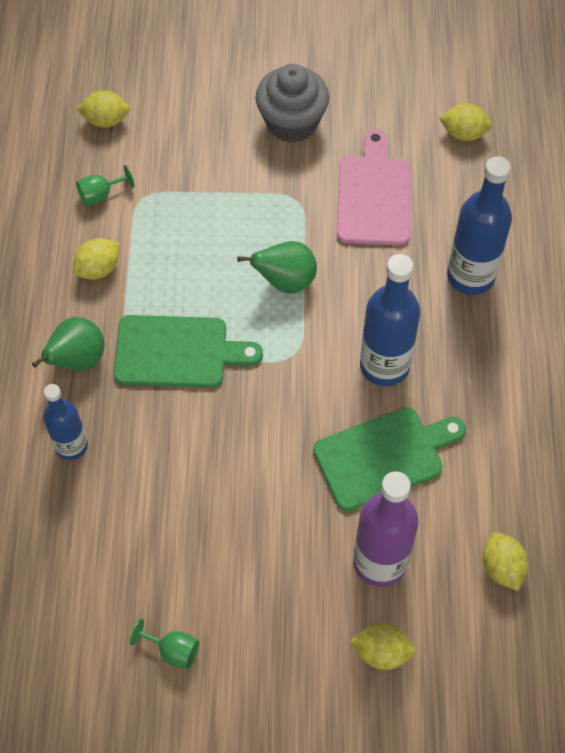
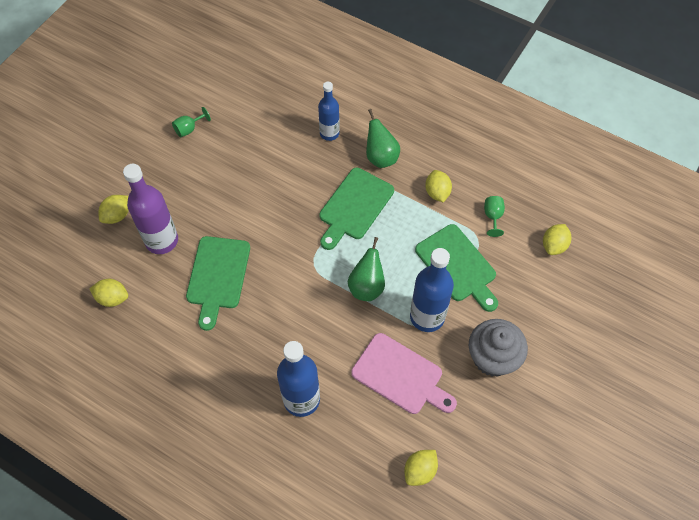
camera: 120 degrees right, 0 degrees up
blue bottle [360,254,420,387] -> blue bottle moved to [410,248,454,332]
none -> green cutting board [415,224,498,312]

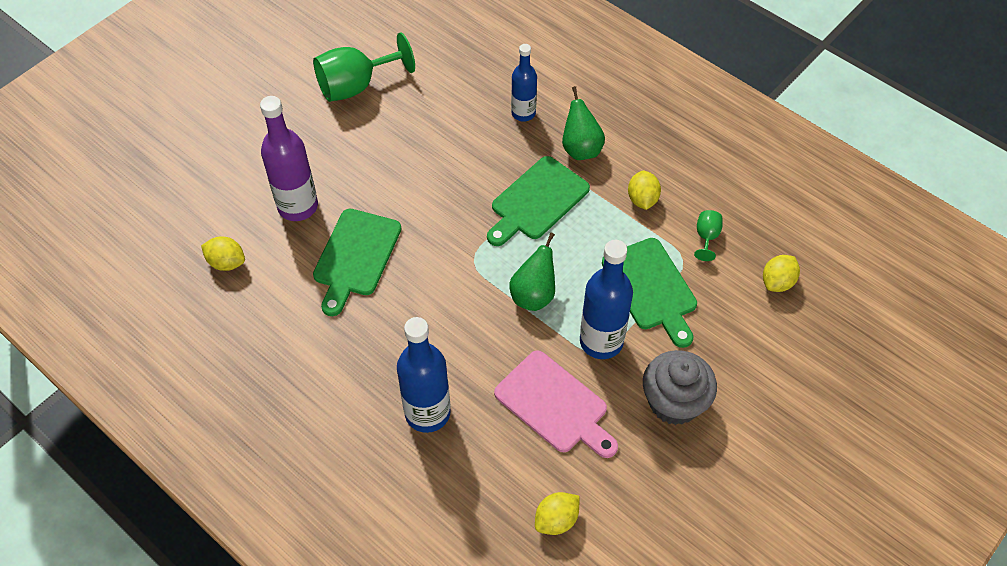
camera: 10 degrees right, 5 degrees down
yellow lemon [98,195,129,224] -> none
green goblet [172,107,211,137] -> green goblet [313,32,415,102], size x2.15

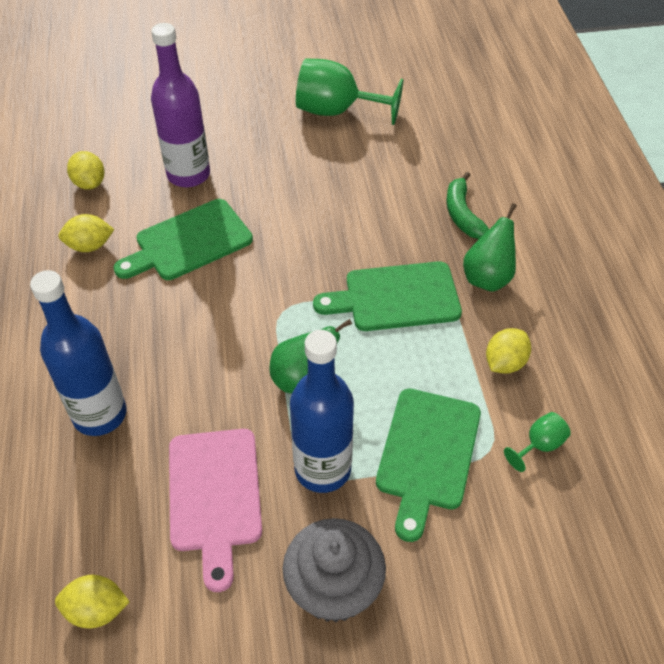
camera: 40 degrees right, 5 degrees down
blue bottle [511,44,537,122] -> green banana [446,172,489,239]
yellow lemon [763,255,800,292] -> yellow lemon moved to [58,214,114,252]

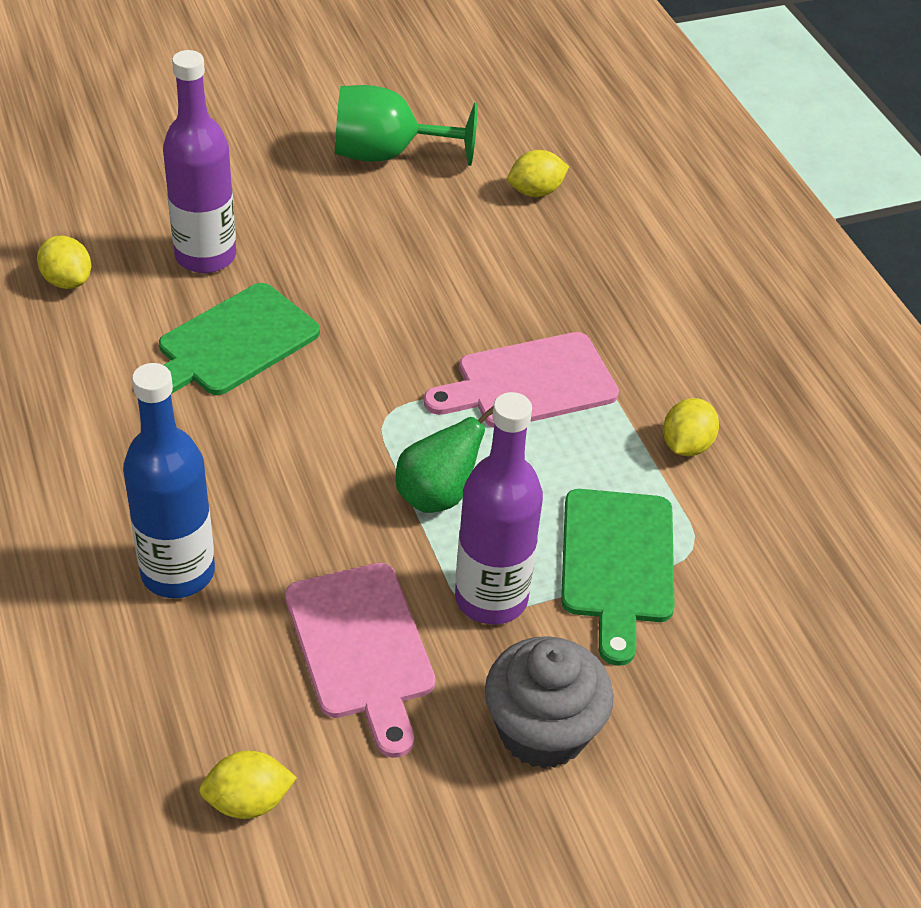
camera: 15 degrees left, 5 degrees down
yellow lemon [58,214,114,252] -> yellow lemon moved to [508,150,569,197]
blue bottle [290,330,354,493] -> purple bottle [455,392,543,625]
green cutting board [313,261,462,331] -> pink cutting board [424,332,619,428]
green banana [446,172,489,239] -> none
green pear [463,203,517,292] -> none
green goblet [504,412,571,472] -> none

